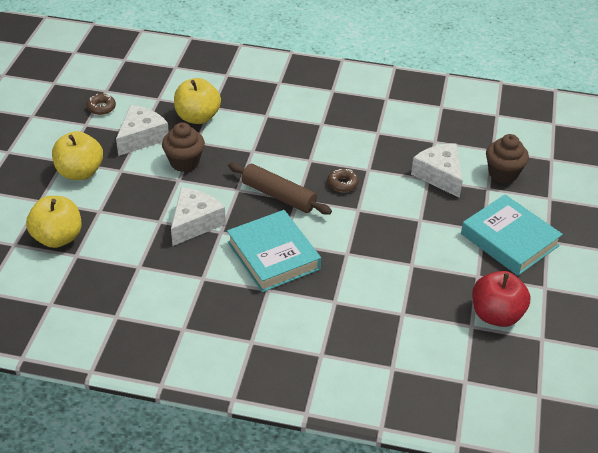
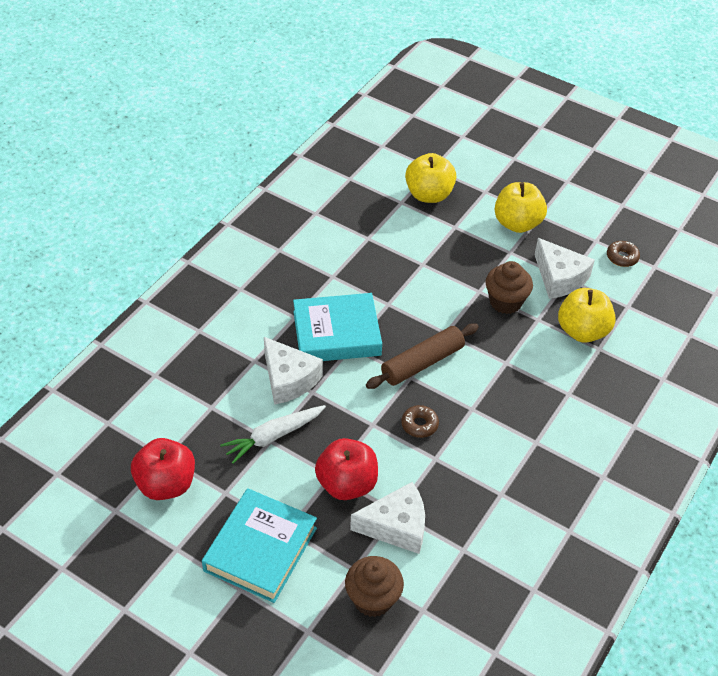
camera: 110 degrees right, 5 degrees up
white cheese [171,187,226,246] -> white cheese moved to [264,337,323,405]
turquoise book [461,194,563,276] -> turquoise book turned 45 degrees counterclockwise [202,488,317,603]
none -> white carrot [220,405,326,464]
none -> red apple [315,438,378,500]

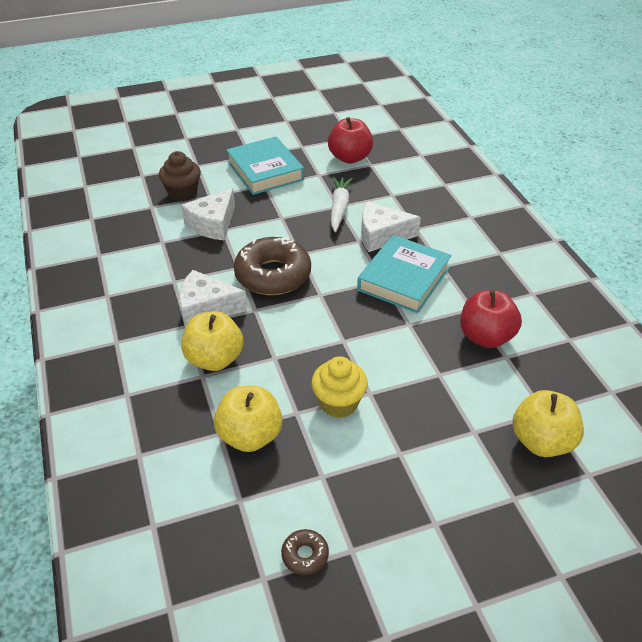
camera: 130 degrees right, 5 degrees down
red apple [315,438,378,500] -> red apple moved to [460,290,522,348]
brown rolling pin [366,323,479,389] -> none
brown donut [401,405,439,438] -> brown donut [234,237,311,295], size x2.28
brown cupcake [485,261,533,314] -> yellow cupcake [311,356,368,418]
yellow apple [495,182,547,233] -> yellow apple moved to [181,311,244,371]
white cheese [535,238,595,299] -> white cheese moved to [179,270,247,327]

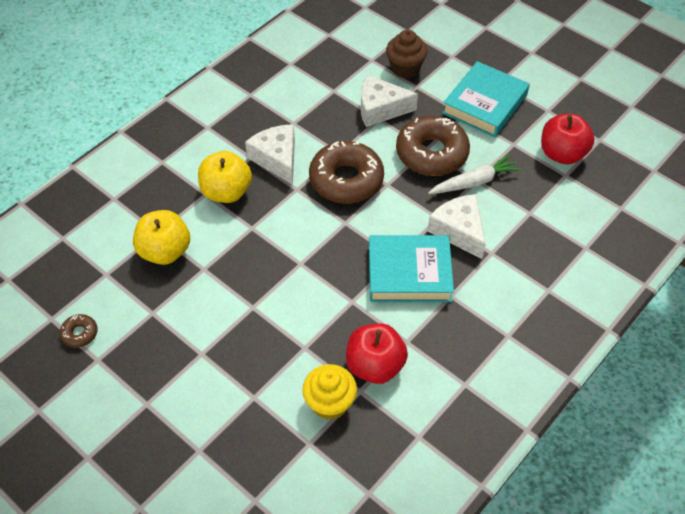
camera: 60 degrees right, 10 degrees up
yellow cupcake [311,356,368,418] -> yellow cupcake moved to [302,364,357,420]
yellow apple [512,390,584,457] -> none
none -> brown donut [396,116,470,176]

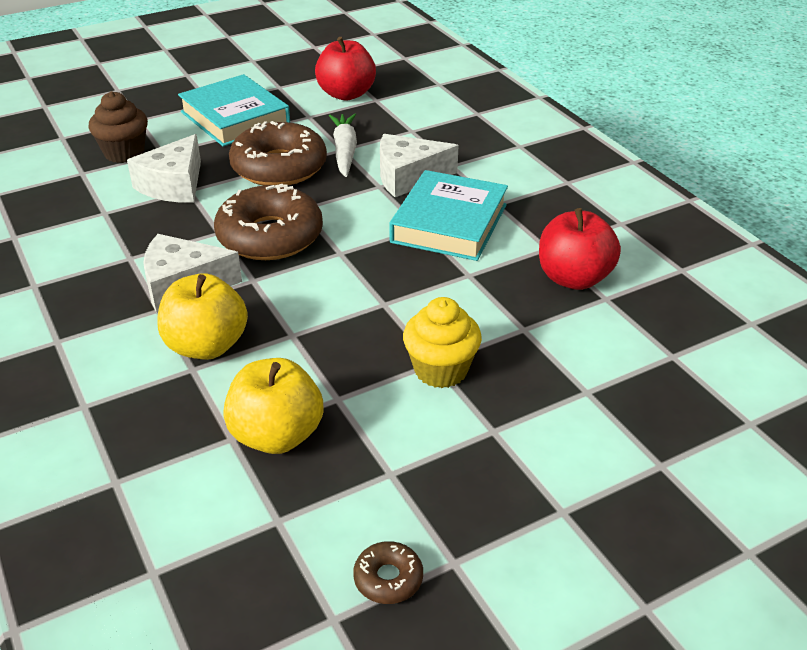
camera: 70 degrees left, 15 degrees down
yellow cupcake [302,364,357,420] -> yellow cupcake moved to [403,297,482,388]

